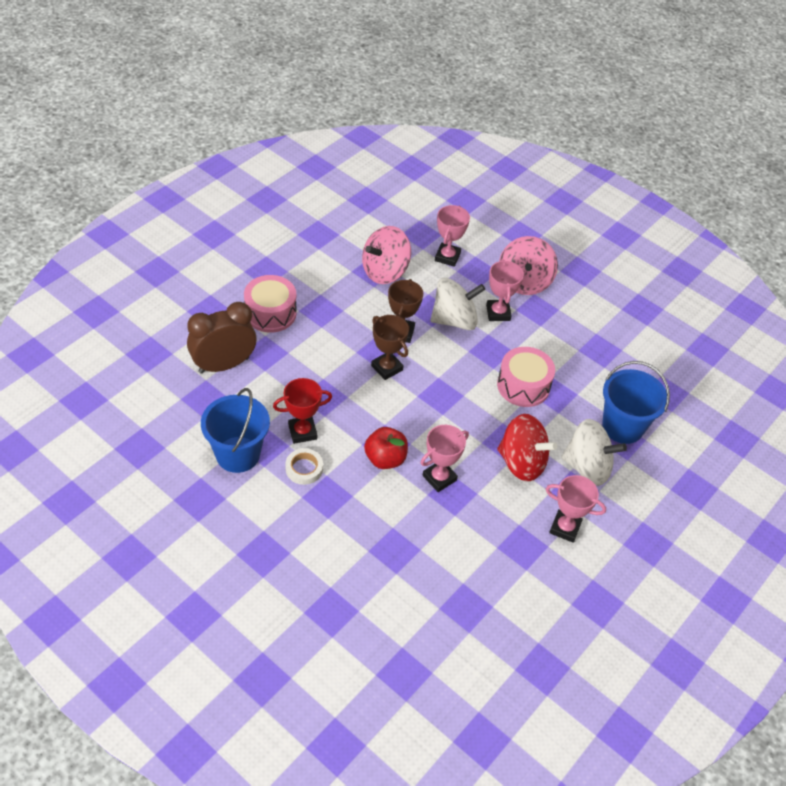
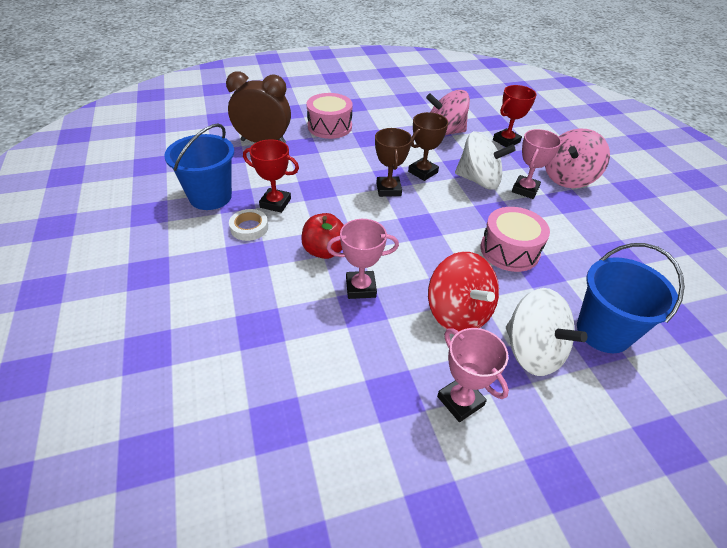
camera: 35 degrees right, 5 degrees down
pink trophy [435,205,470,267] -> red trophy [493,85,537,147]

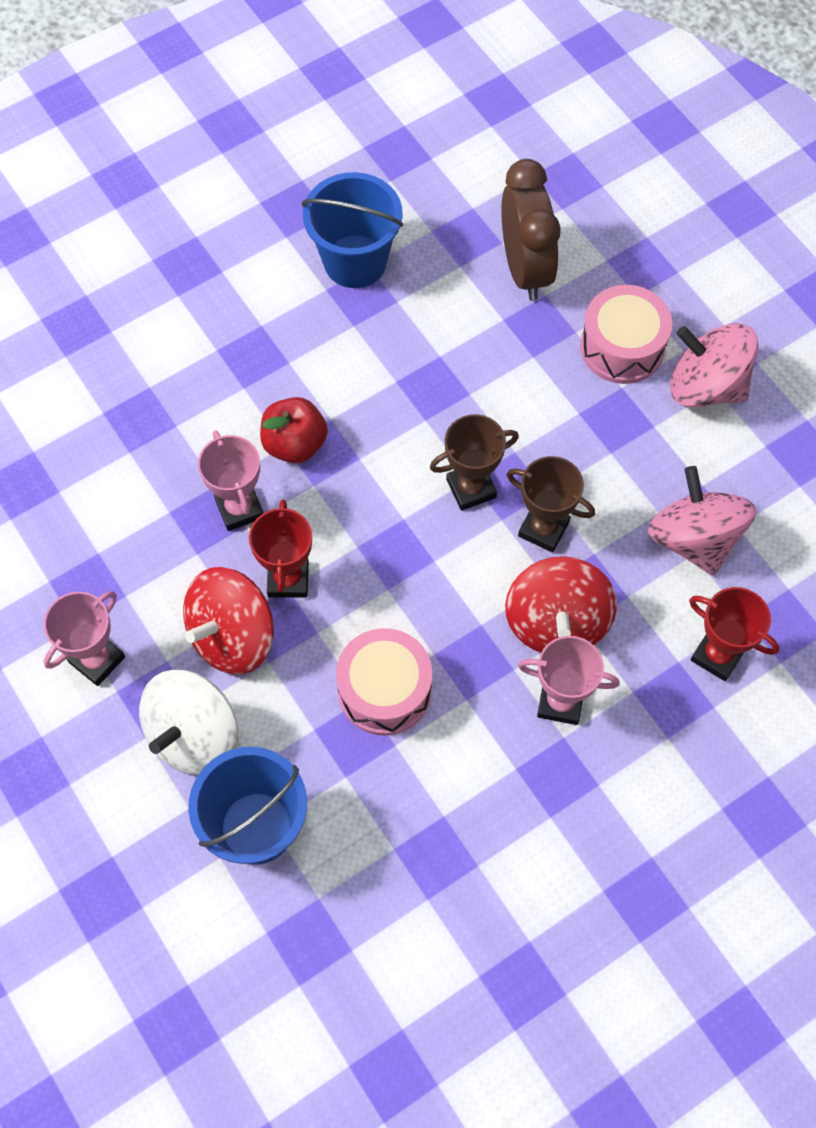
camera: 75 degrees right, 20 degrees up
white tape [229,209,268,241] -> none
red trophy [243,139,299,213] -> red trophy moved to [249,499,312,597]
white spinning top [455,131,516,190] -> red spinning top [505,556,617,652]
pink spinning top [545,129,610,188] -> pink spinning top moved to [670,323,759,408]

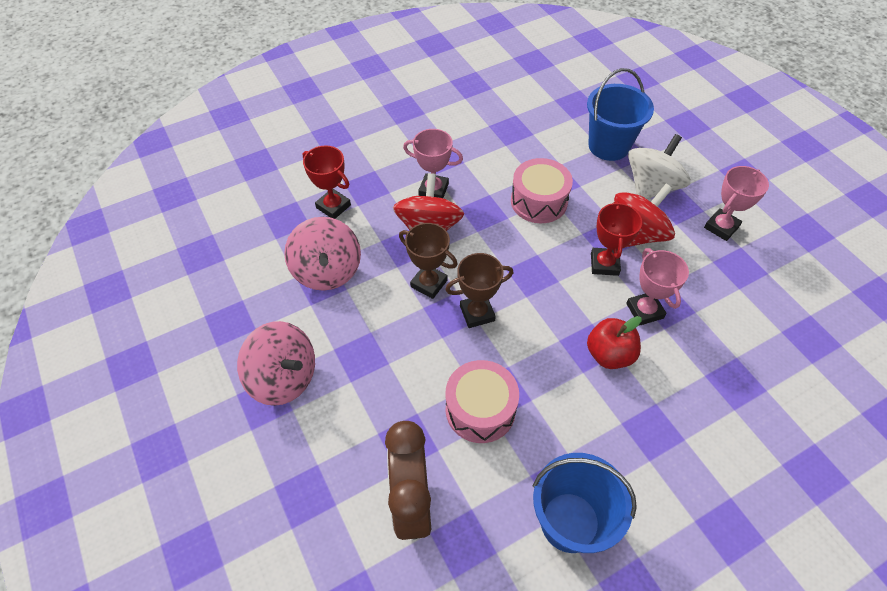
camera: 175 degrees left, 10 degrees down
pink drum [580,285,672,384] -> pink drum moved to [446,360,519,443]

